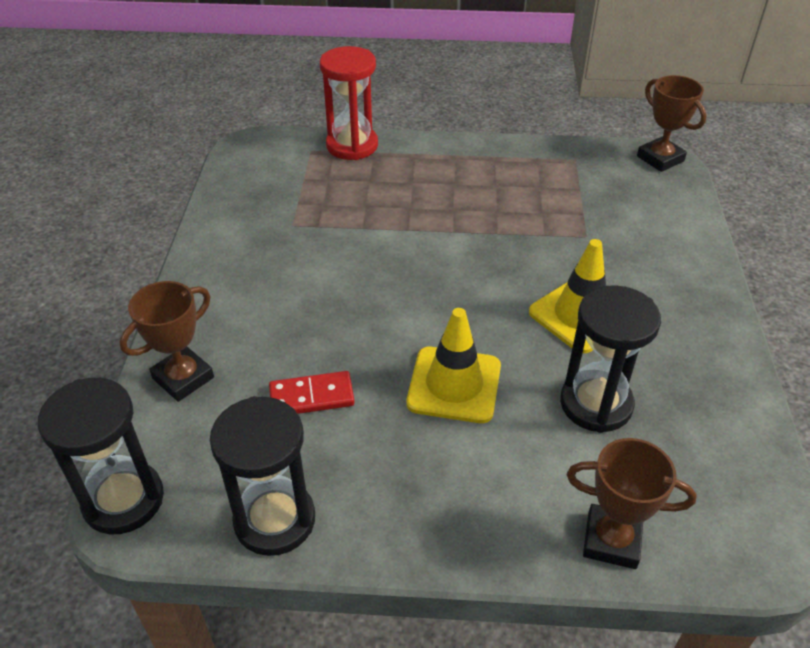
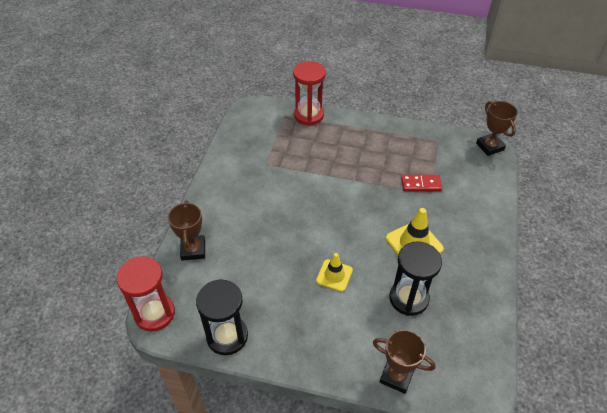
camera: 10 degrees right, 5 degrees up
black hourglass [38,378,164,534] -> red hourglass [116,256,175,331]
brown trophy [120,281,214,402] -> brown trophy turned 60 degrees counterclockwise [168,200,205,261]
red domino [269,371,355,414] -> red domino moved to [401,175,442,191]
yellow traffic cone [407,308,501,423] -> yellow traffic cone [316,253,353,292], size x0.66

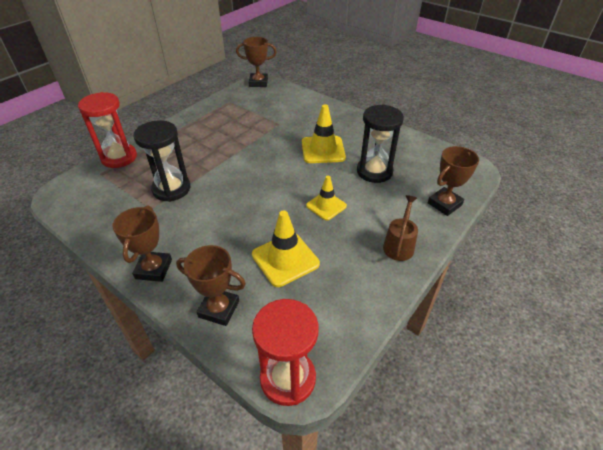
camera: 65 degrees left, 5 degrees down
black hourglass [196,279,248,355] -> black hourglass moved to [133,120,190,202]
red domino [401,175,442,191] -> none
none -> brown trophy [112,205,172,282]
none -> yellow traffic cone [252,210,320,287]
none -> brown watering can [383,195,418,261]

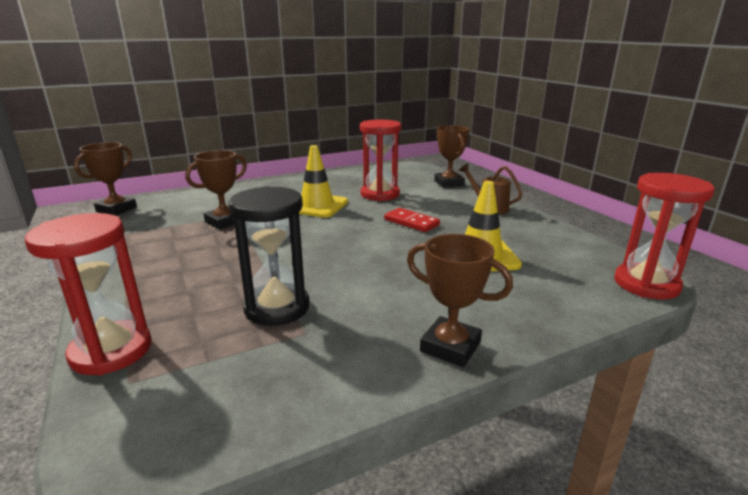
camera: 65 degrees left, 20 degrees down
brown trophy [176,245,246,326] -> brown trophy moved to [185,150,247,230]
yellow traffic cone [306,176,347,220] -> red domino [384,208,440,232]
black hourglass [357,104,404,183] -> red hourglass [360,120,401,201]

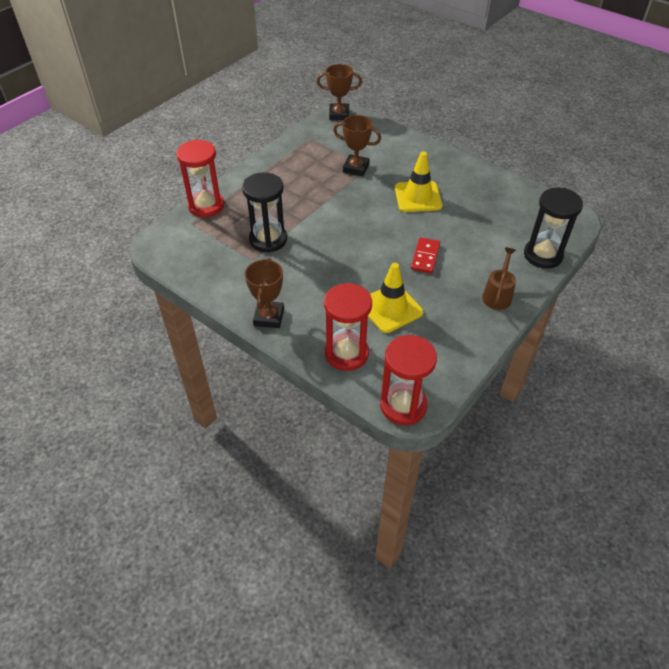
camera: 65 degrees right, 25 degrees up
red hourglass [360,120,401,201] -> red hourglass moved to [324,283,372,371]
brown trophy [434,125,469,188] -> black hourglass [524,188,583,269]

